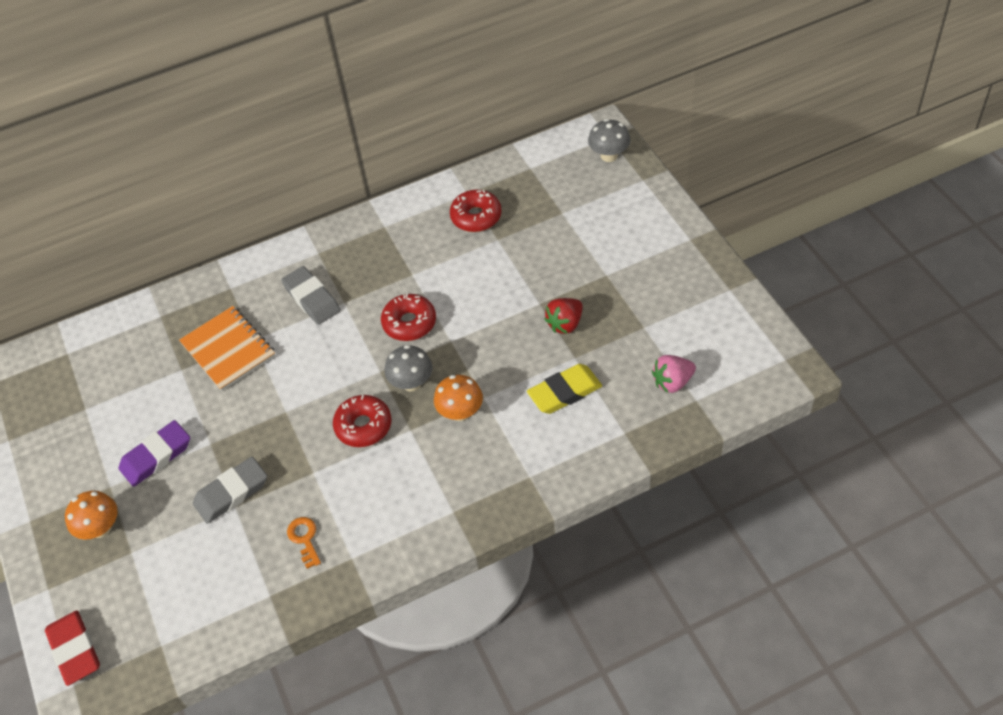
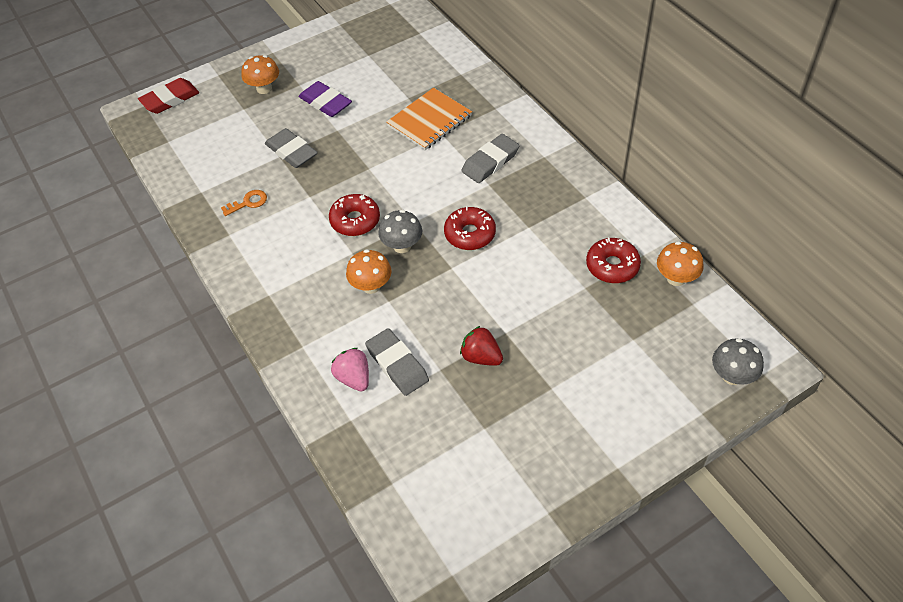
camera: 80 degrees right, 0 degrees up
yellow eraser [527,364,602,414] -> grey eraser [365,328,429,396]
pink strawberry [652,355,696,393] -> pink strawberry moved to [331,348,369,391]
none -> orange mushroom [657,241,704,286]

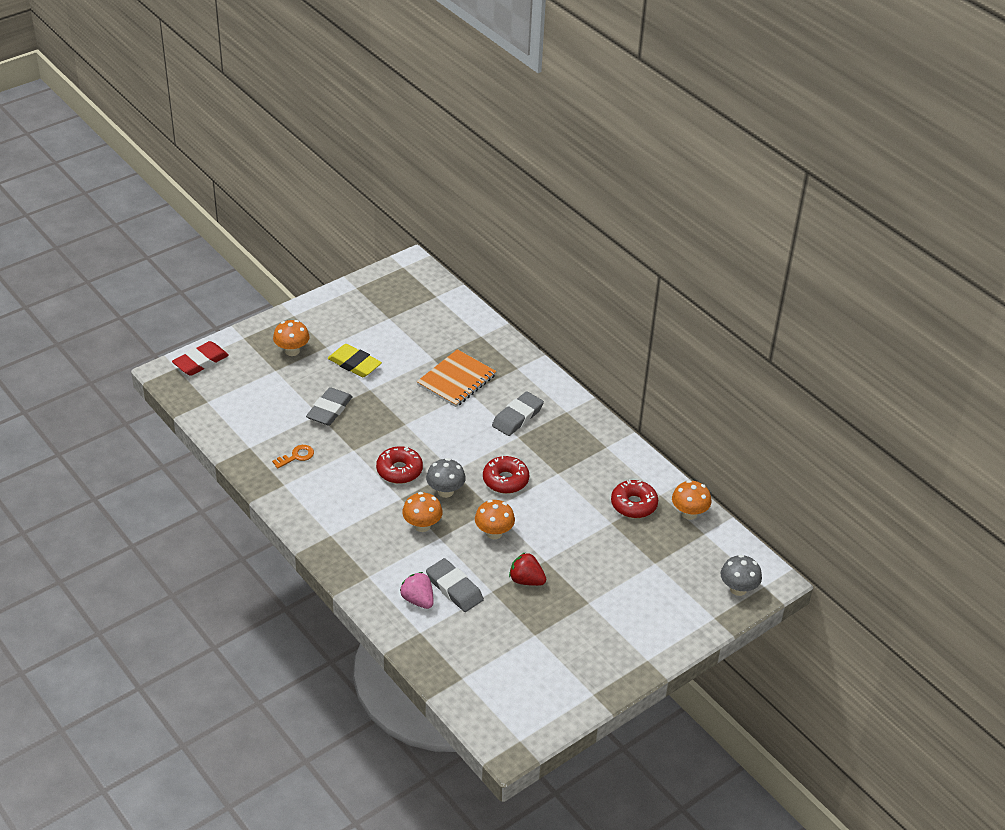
camera: 10 degrees left, 10 degrees down
grey eraser [265,128,318,168] -> grey eraser turned 75 degrees clockwise [306,387,353,426]
purple eraser [299,81,352,117] -> yellow eraser [328,344,382,377]
none -> orange mushroom [475,500,515,539]

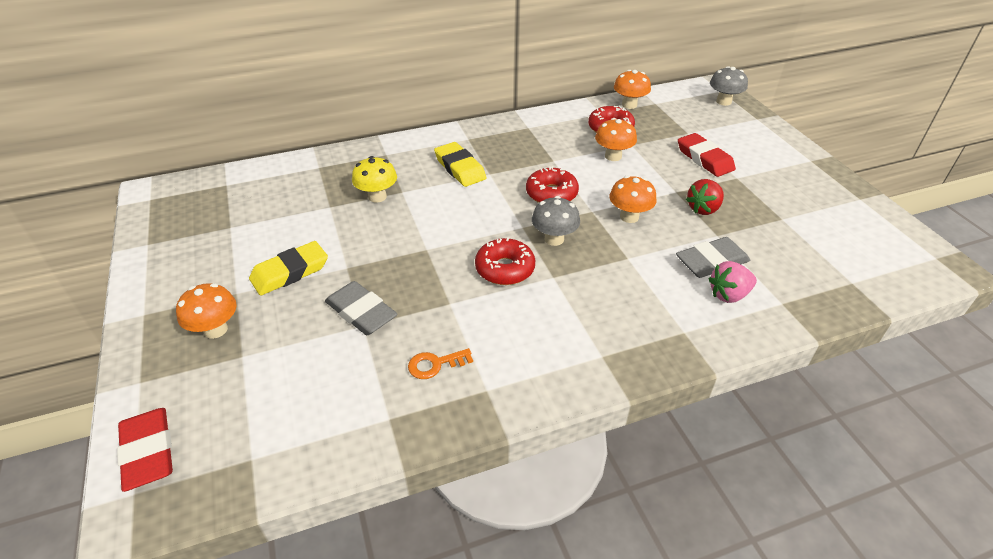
camera: 70 degrees left, 0 degrees up
orange key [272,445,314,469] -> orange key turned 90 degrees counterclockwise [408,348,473,379]
orange mushroom [402,492,443,532] -> orange mushroom moved to [595,118,637,161]
orange notebook [417,349,496,407] -> yellow mushroom [352,156,397,203]
grey eraser [492,391,544,436] -> yellow eraser [434,142,486,187]
none -> red eraser [678,133,736,177]

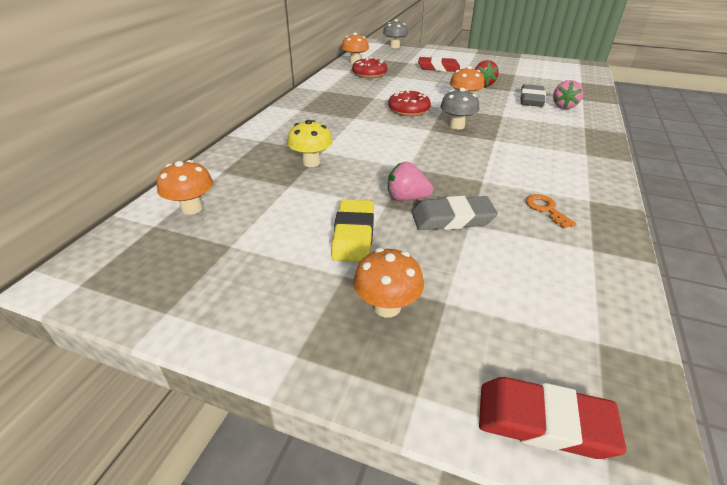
camera: 50 degrees left, 5 degrees down
orange key [408,348,473,379] -> orange key turned 135 degrees clockwise [526,194,577,229]
yellow eraser [434,142,486,187] -> none
red donut [475,237,535,285] -> none
orange mushroom [595,118,637,161] -> orange mushroom moved to [157,160,213,215]
none -> pink strawberry [388,162,434,201]

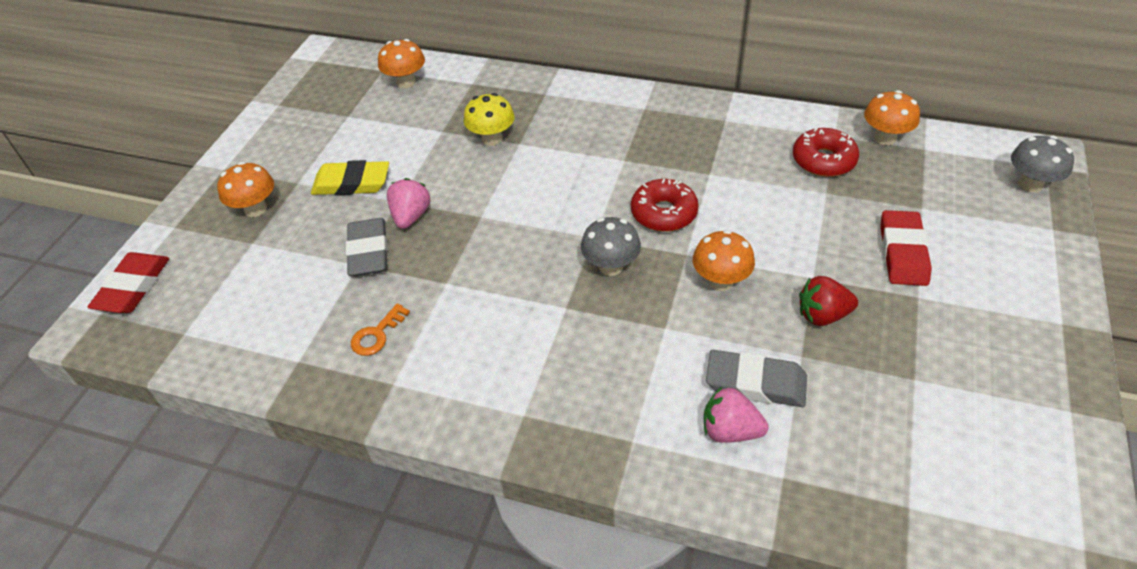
camera: 90 degrees right, 10 degrees up
orange key [526,194,577,229] -> orange key turned 150 degrees clockwise [351,303,410,356]

